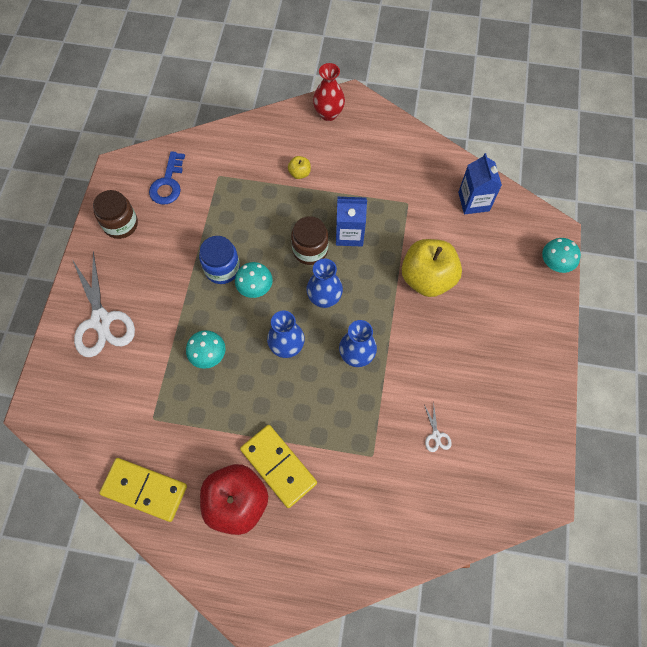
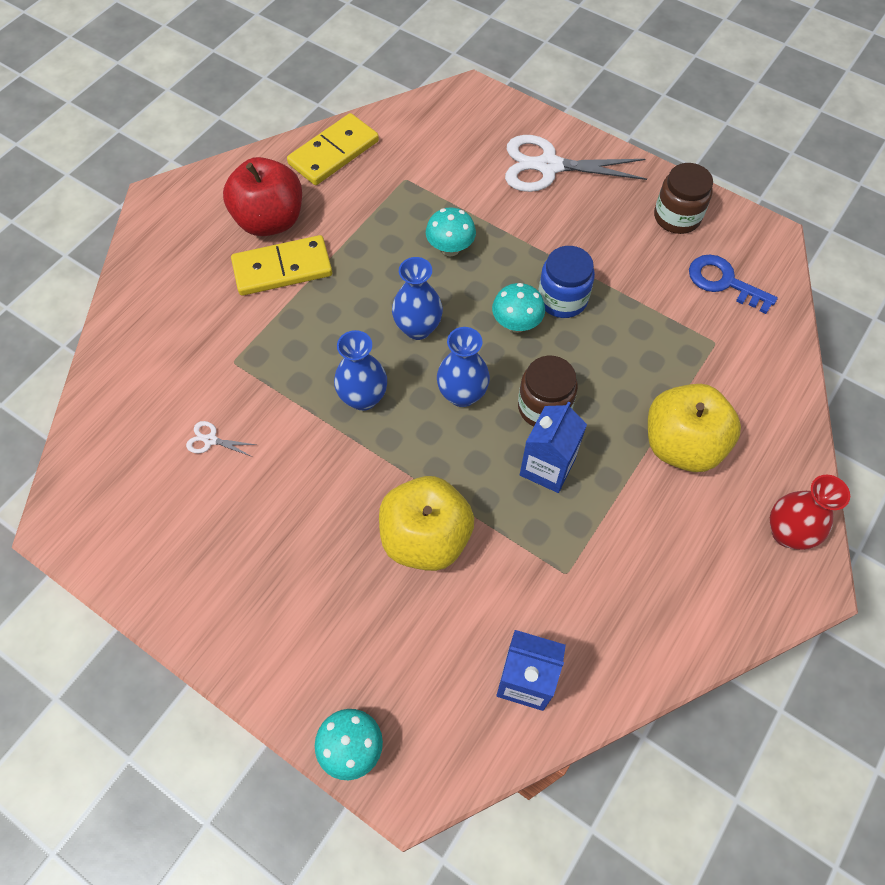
camera: 115 degrees right, 5 degrees down
yellow apple [288,156,311,179] -> yellow apple [648,384,741,472], size x2.34

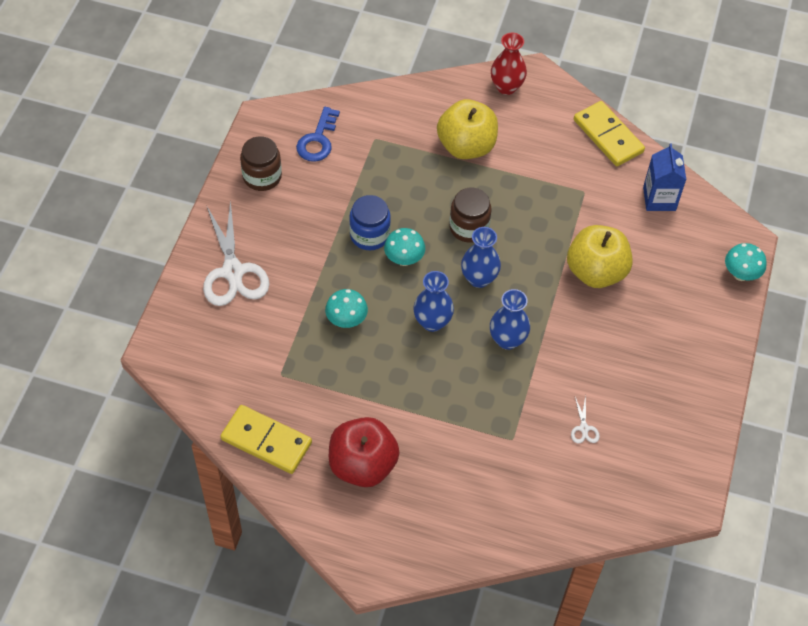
camera: 110 degrees left, 5 degrees down
yellow domino [231,235,332,296] -> yellow domino moved to [574,101,645,166]
blue carton [520,401,587,493] -> none

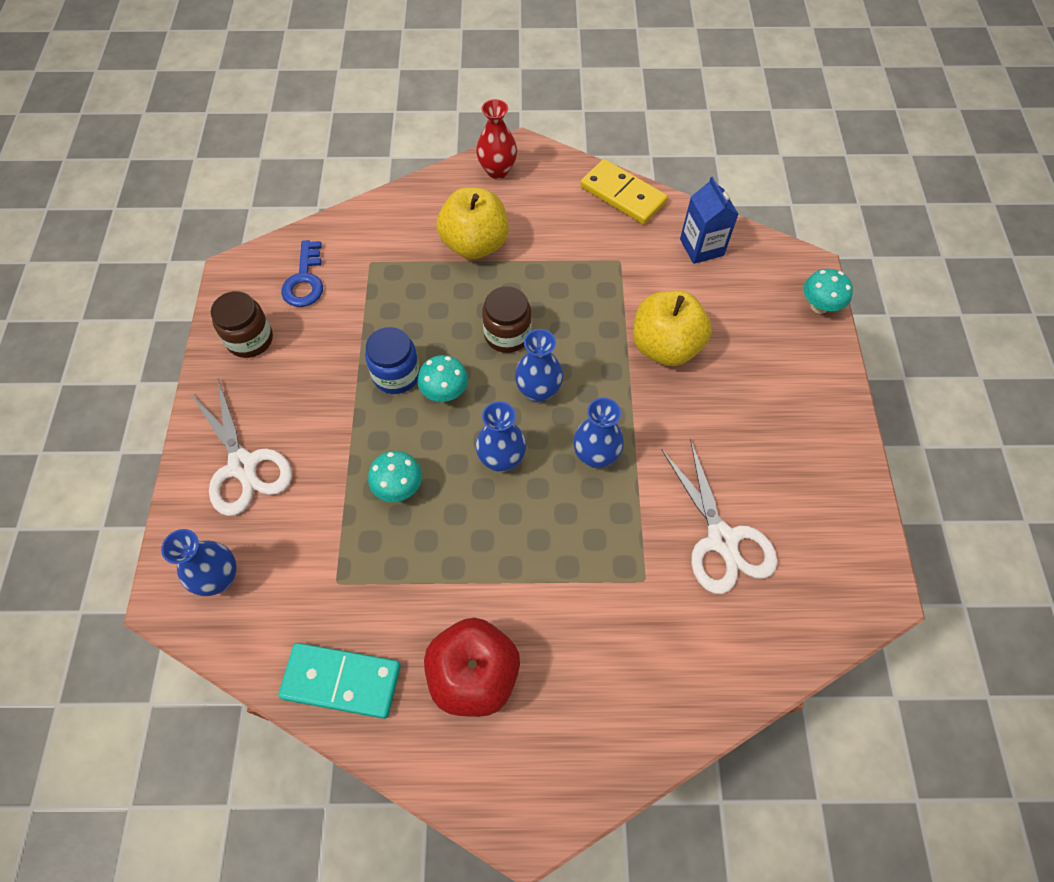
camera: 15 degrees left, 5 degrees up
yellow domino [220,405,312,474] -> turquoise domino [278,643,401,719]
white scissors [571,395,600,443] -> white scissors [661,439,778,594], size x2.44
none -> blue vase [161,529,237,596]

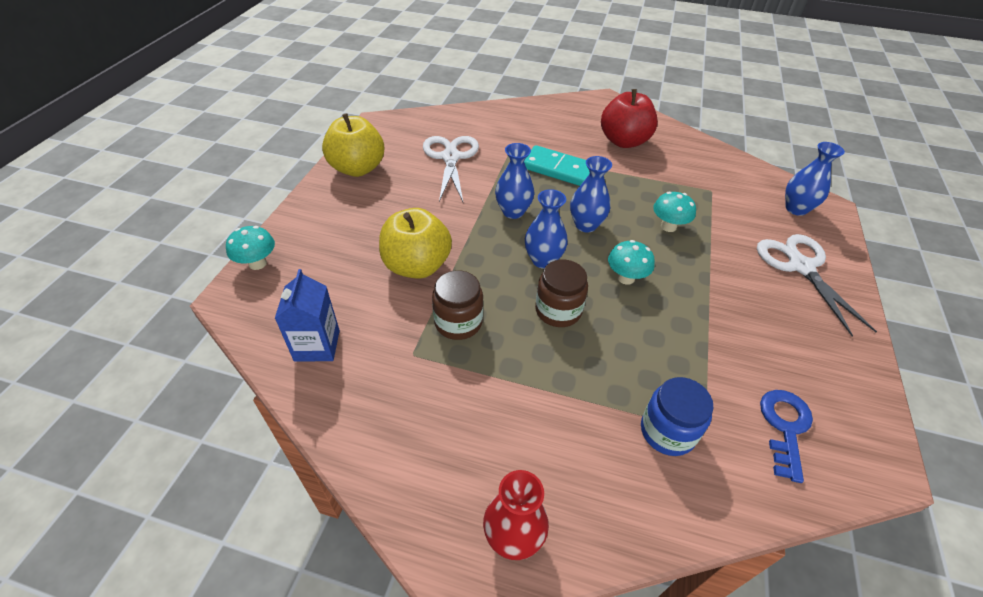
camera: 165 degrees left, 15 degrees down
brown jar [211,291,273,358] -> brown jar moved to [432,270,483,340]
turquoise domino [278,643,401,719] -> turquoise domino moved to [524,145,590,186]
blue jar [365,327,420,394] -> blue jar moved to [641,377,714,456]
yellow apple [437,187,509,259] -> yellow apple moved to [322,113,384,177]
yellow domino [580,159,668,224] -> none

